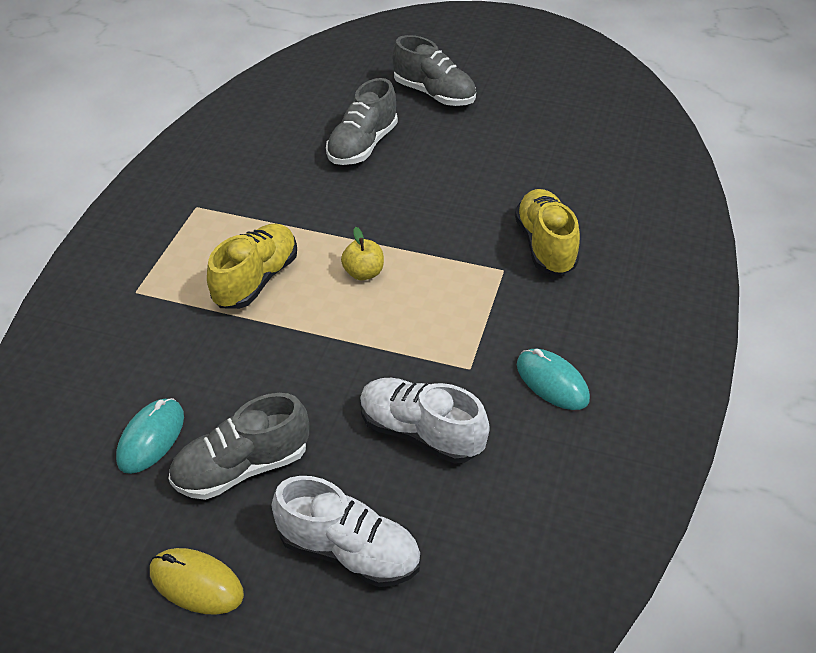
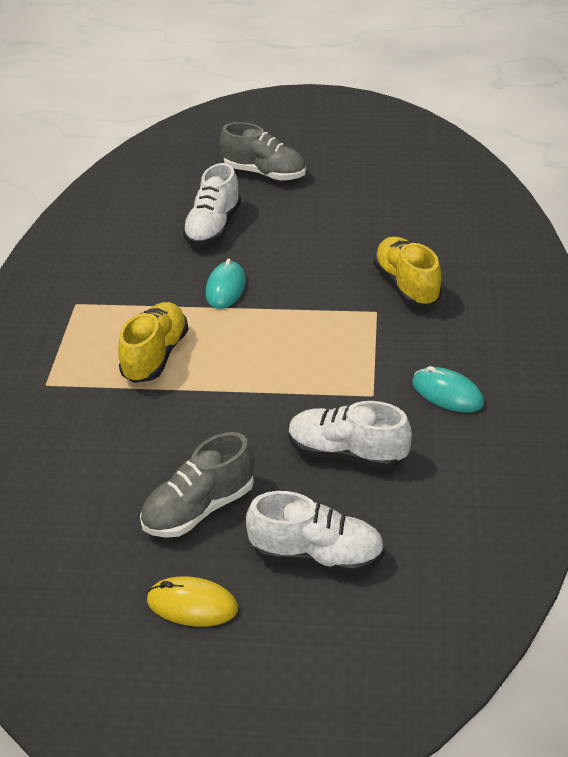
camera: 10 degrees left, 5 degrees down
turquoise mouse [116,398,184,474] -> turquoise mouse moved to [206,259,246,309]
grey shoe [326,78,398,165] -> white shoe [182,163,241,246]
yellow apple [341,227,384,280] -> none

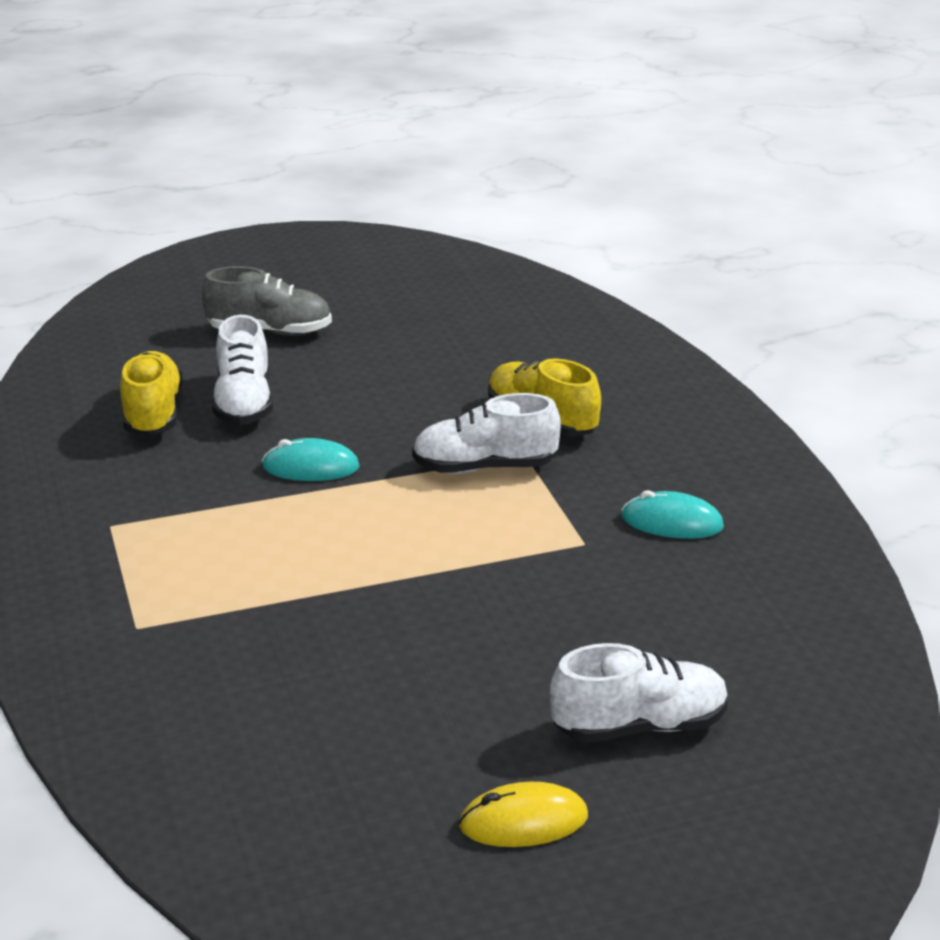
camera: 25 degrees left, 10 degrees down
yellow shoe [118,302,189,383] -> yellow shoe moved to [120,351,183,436]
grey shoe [140,432,254,538] -> none
turquoise mouse [206,259,246,309] -> turquoise mouse turned 75 degrees counterclockwise [262,438,360,481]
white shoe [289,401,412,469] -> white shoe moved to [412,393,561,474]

